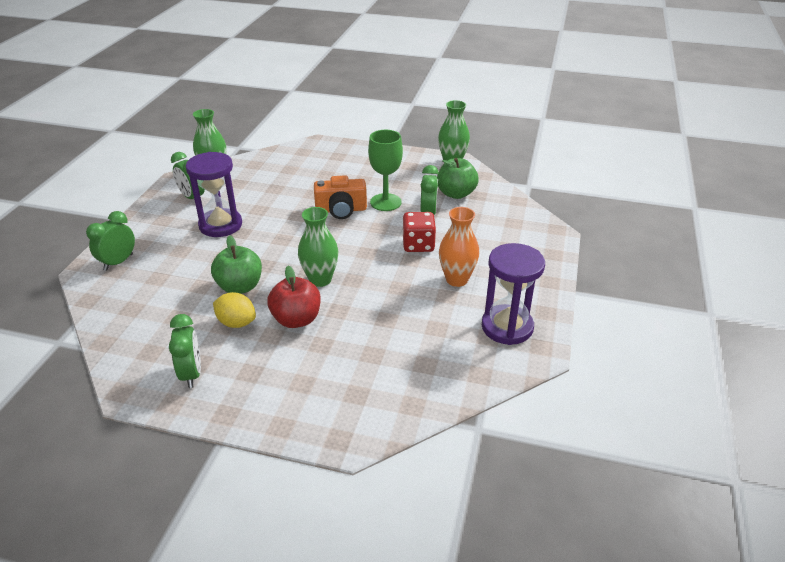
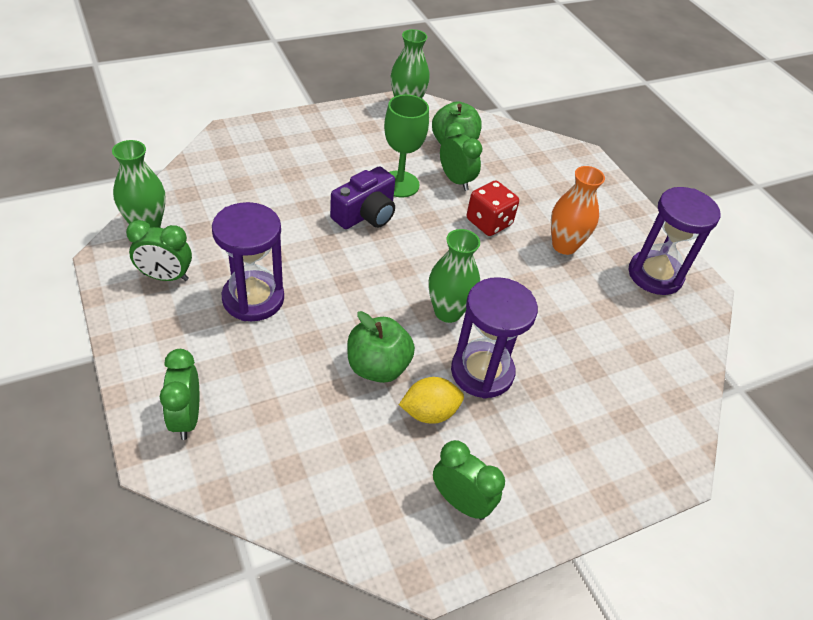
camera: 45 degrees left, 10 degrees up
red apple [267,266,321,328] -> purple hourglass [451,277,538,398]
orange camera [314,175,367,219] -> purple camera [330,166,395,229]

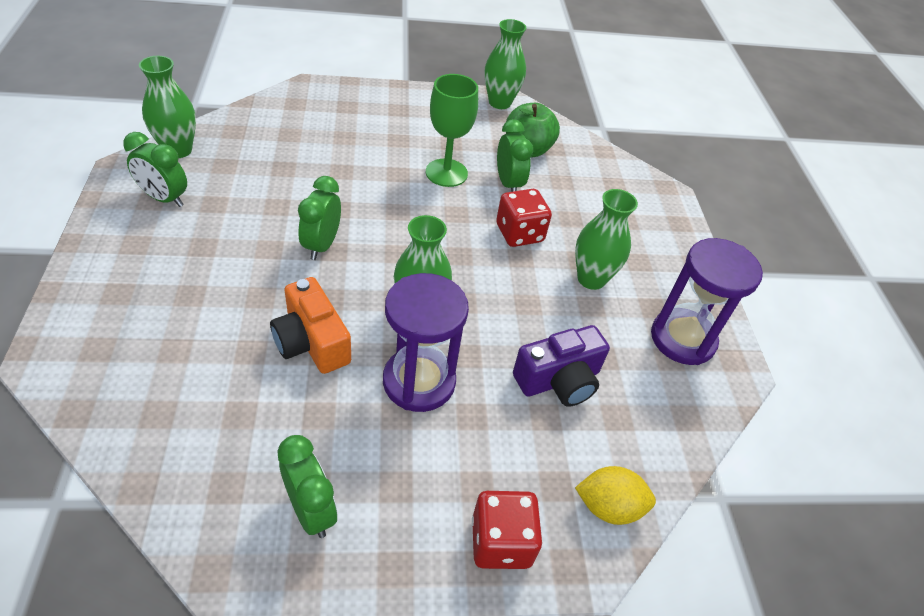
camera: 20 degrees right, 0 degrees up
green clock [160,349,199,440] -> green clock moved to [298,176,341,260]
purple hourglass [212,202,284,321] -> none
purple camera [330,166,395,229] -> purple camera moved to [513,325,610,407]
green apple [347,311,415,383] -> orange camera [270,277,351,374]
yellow lemon [399,377,464,424] -> yellow lemon moved to [575,466,656,525]
orange vase [551,166,605,255] -> green vase [575,189,638,290]
none -> red dice [472,491,542,569]

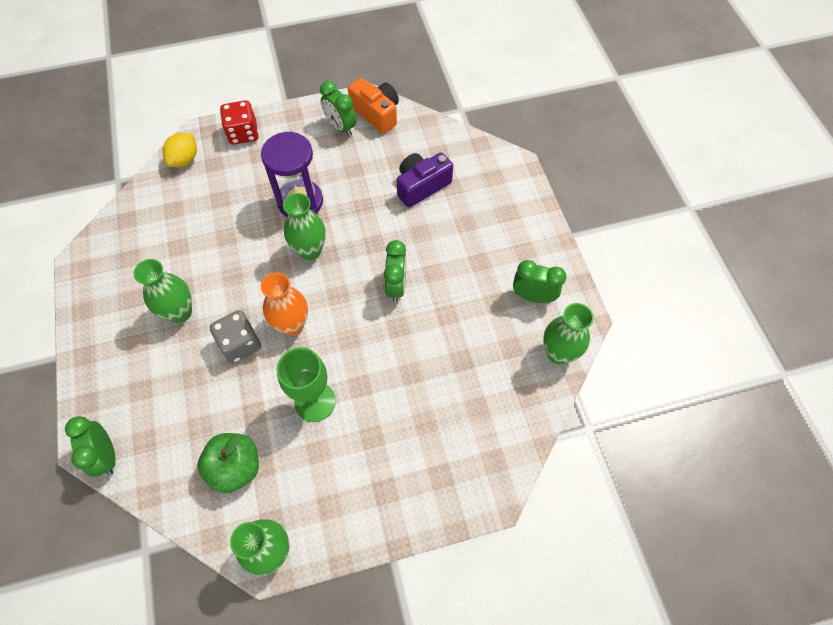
camera: 175 degrees right, 15 degrees up
orange camera [270,277,351,374] -> orange camera moved to [348,78,399,134]
red dice [496,189,552,247] -> grey dice [210,310,261,364]
green clock [497,119,533,192] -> green clock moved to [65,416,115,477]
purple camera [513,325,610,407] -> purple camera moved to [397,152,453,207]
yellow lemon [575,466,656,525] -> yellow lemon turned 60 degrees counterclockwise [163,133,197,167]
purple hourglass [651,238,763,365] -> none
none -> orange vase [261,272,308,336]

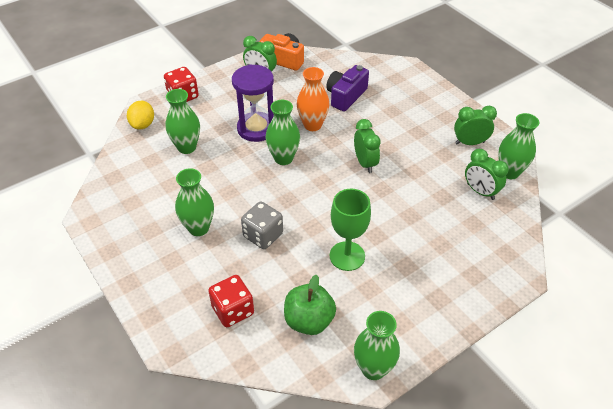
camera: 20 degrees left, 15 degrees down
green clock [65,416,115,477] -> green clock moved to [465,149,509,200]
orange vase [261,272,308,336] -> orange vase moved to [297,67,330,131]
none -> green vase [165,89,200,154]
none -> red dice [208,275,254,327]

